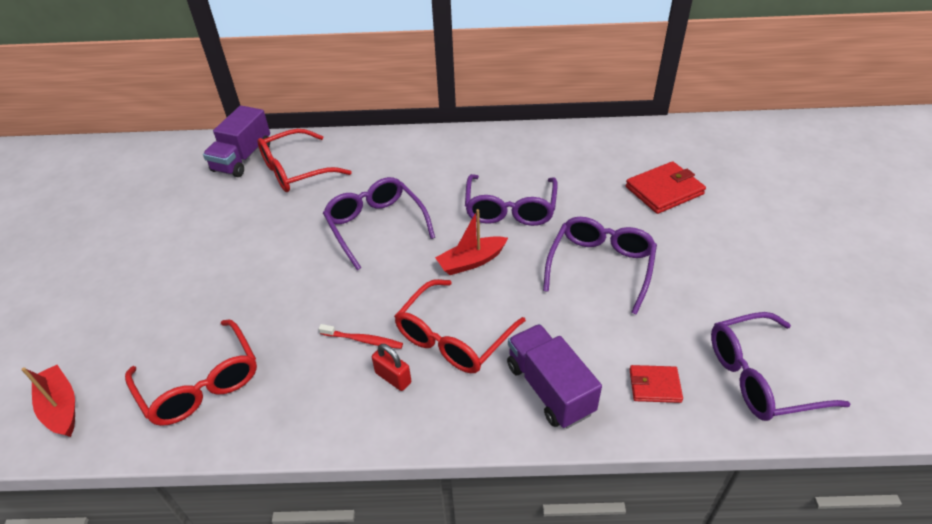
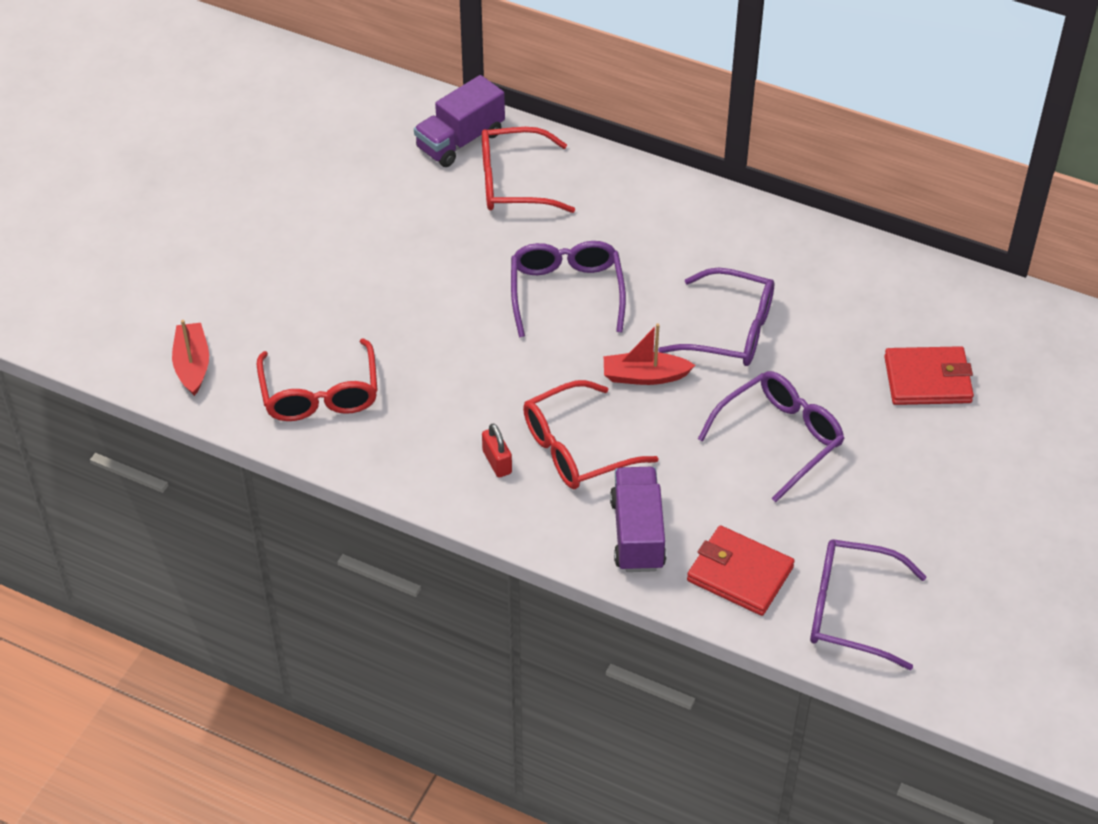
camera: 25 degrees right, 5 degrees up
red toothbrush [319,324,403,349] -> none
purple glasses [465,174,558,226] -> purple glasses turned 105 degrees counterclockwise [658,268,774,366]
red wallet [629,365,683,403] -> red wallet [687,525,795,616], size x1.70

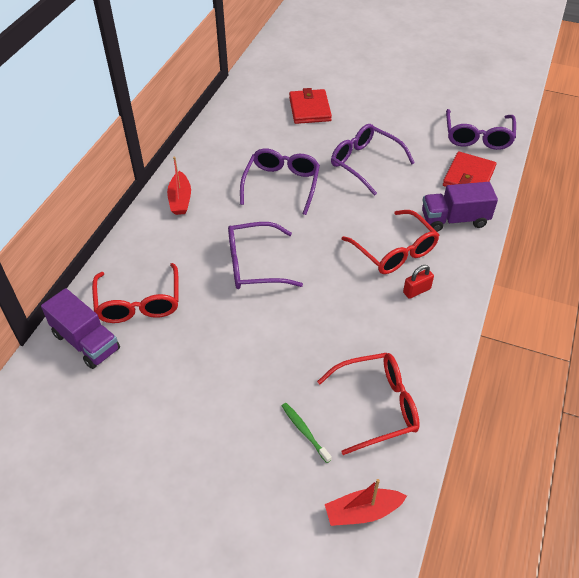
camera: 95 degrees left, 0 degrees up
red boat [604,323,695,385] -> red boat moved to [167,157,191,215]
none -> green toothbrush [282,403,332,463]

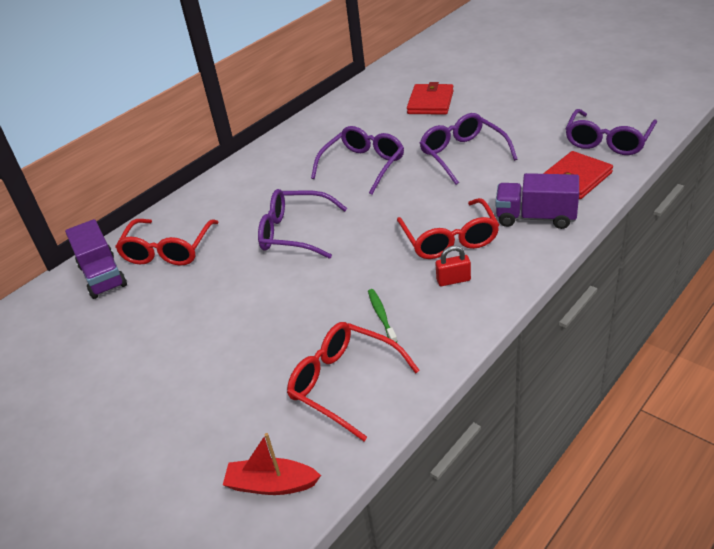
camera: 25 degrees right, 10 degrees down
red boat [167,157,191,215] -> none
green toothbrush [282,403,332,463] -> green toothbrush moved to [368,289,397,343]
red glasses [317,353,420,455] -> red glasses turned 150 degrees counterclockwise [287,322,420,441]

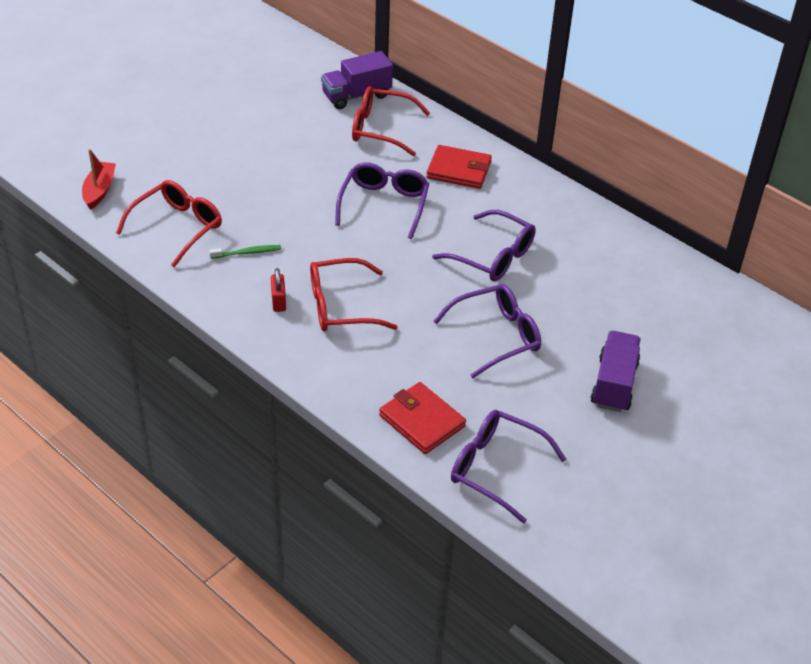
camera: 85 degrees right, 5 degrees up
red wallet [407,82,454,115] -> red wallet moved to [426,145,492,189]
purple truck [496,173,579,229] -> purple truck moved to [590,331,641,412]

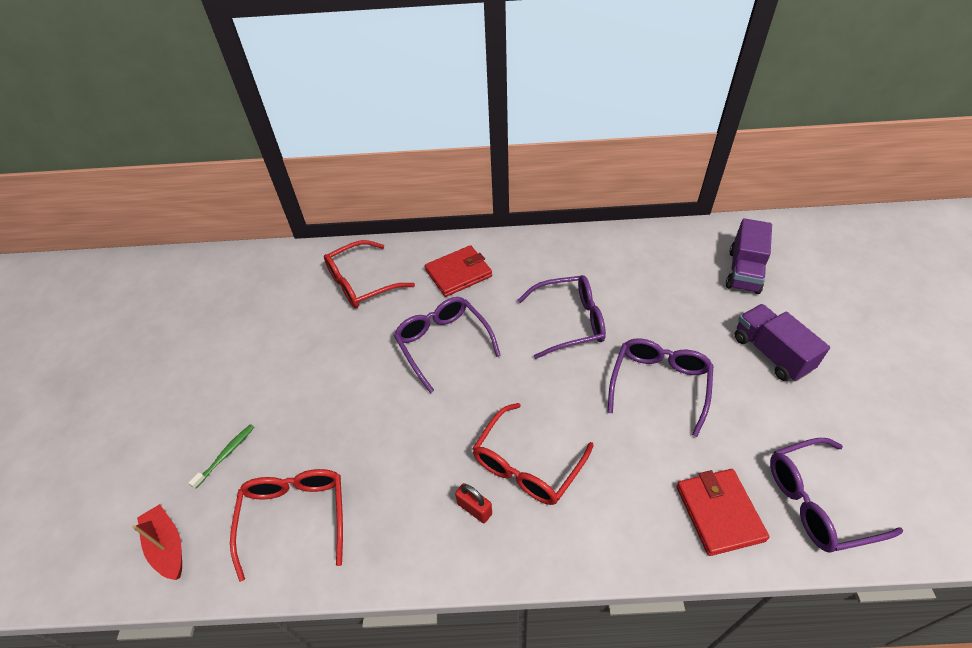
camera: 40 degrees left, 5 degrees up
green toothbrush [209,245,281,259] -> green toothbrush moved to [188,424,254,489]
purple truck [321,51,393,109] -> purple truck moved to [726,218,772,294]
red wallet [379,382,466,454] -> red wallet turned 75 degrees clockwise [676,469,770,556]

